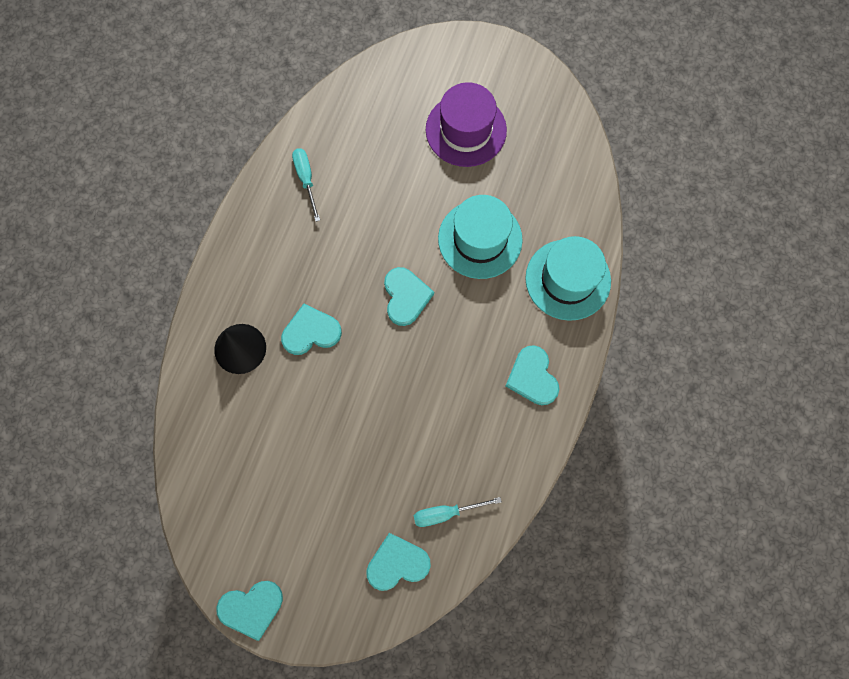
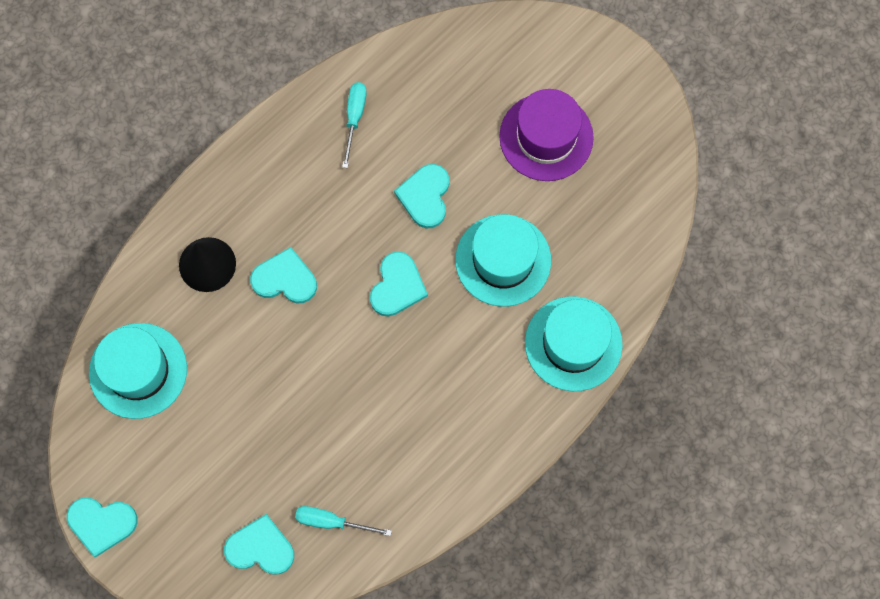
camera: 25 degrees right, 0 degrees up
turquoise heart [506,345,559,405] -> turquoise heart moved to [394,164,450,228]
none -> turquoise hat [89,323,187,419]

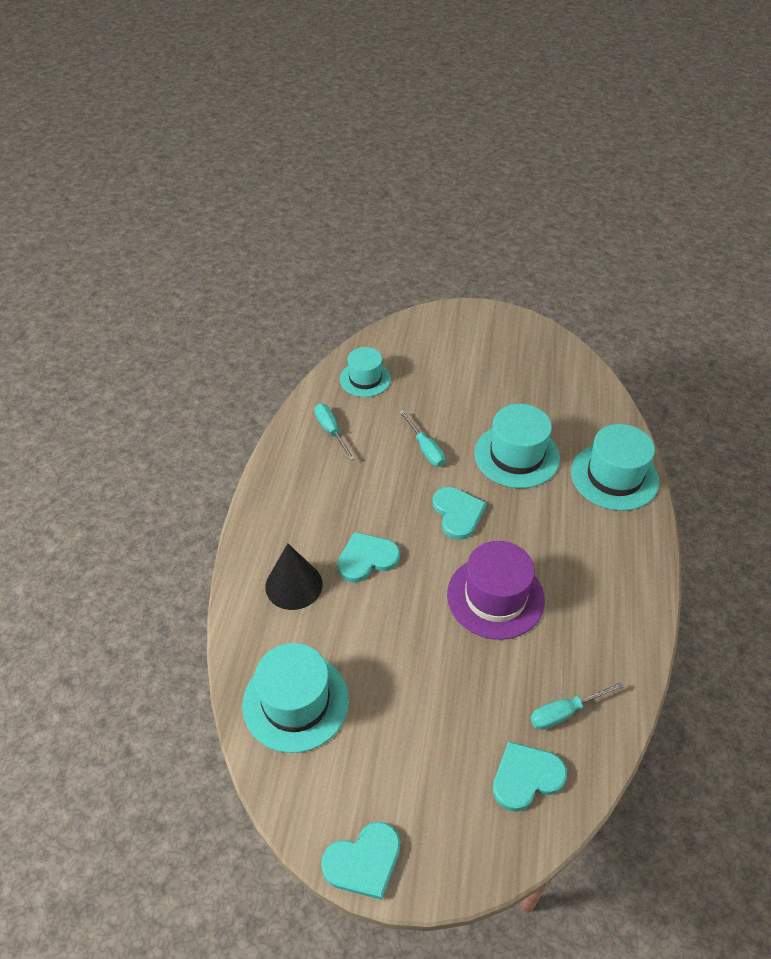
camera: 35 degrees left, 25 degrees down
turquoise heart [394,164,450,228] -> turquoise screwdriver [399,410,445,467]
purple hat [499,89,594,181] -> purple hat moved to [447,541,545,640]
none -> turquoise hat [340,347,391,397]

